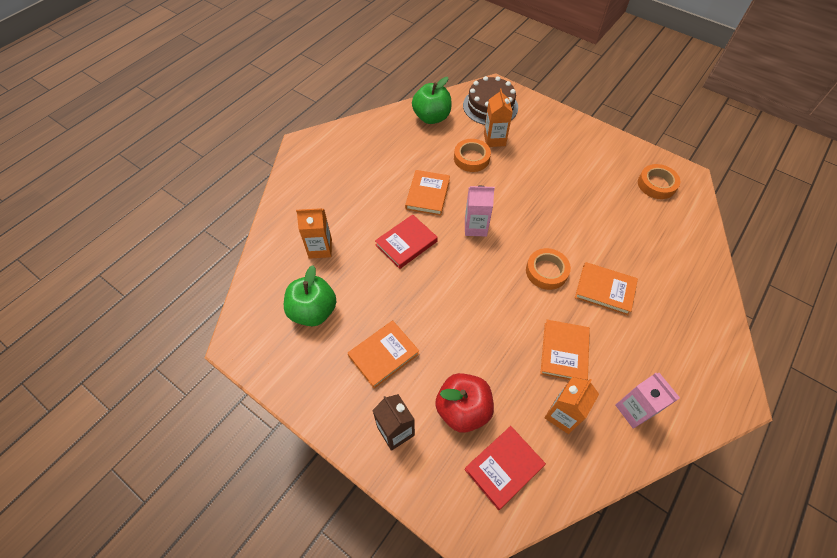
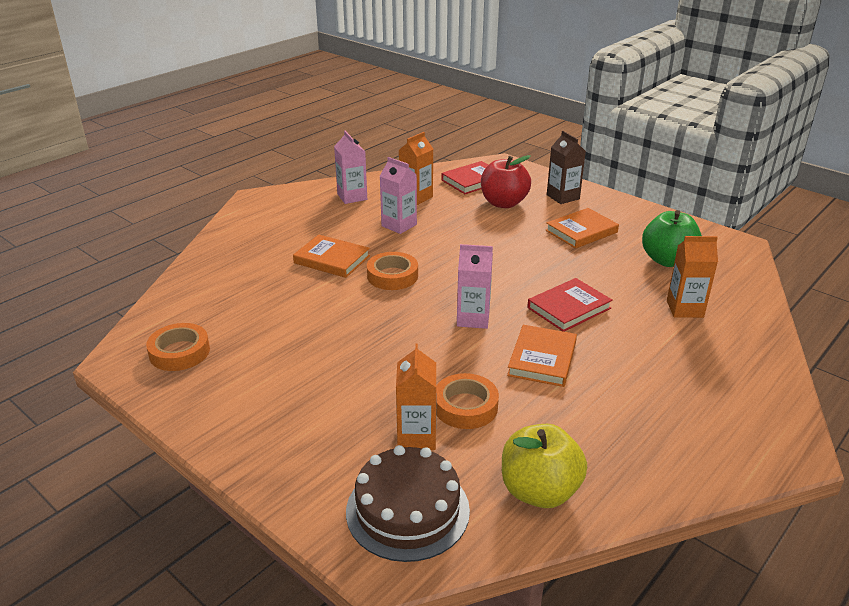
camera: 175 degrees left, 25 degrees down
green apple [412,77,452,124] -> yellow apple [502,424,587,508]
orange book [540,320,590,380] -> pink carton [380,157,417,234]

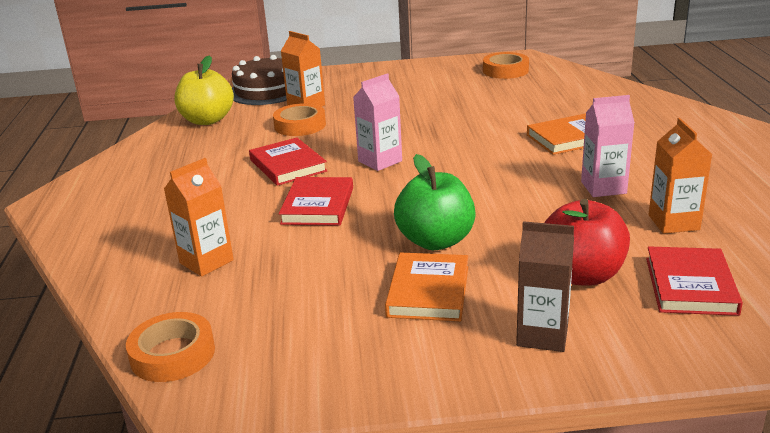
camera: 135 degrees right, 5 degrees down
pink carton [334,131,367,204] -> none
orange tape [367,252,418,290] -> orange tape moved to [126,312,215,382]
orange book [507,325,577,387] -> red book [249,138,328,186]
green apple [642,210,702,267] -> green apple moved to [394,154,476,250]

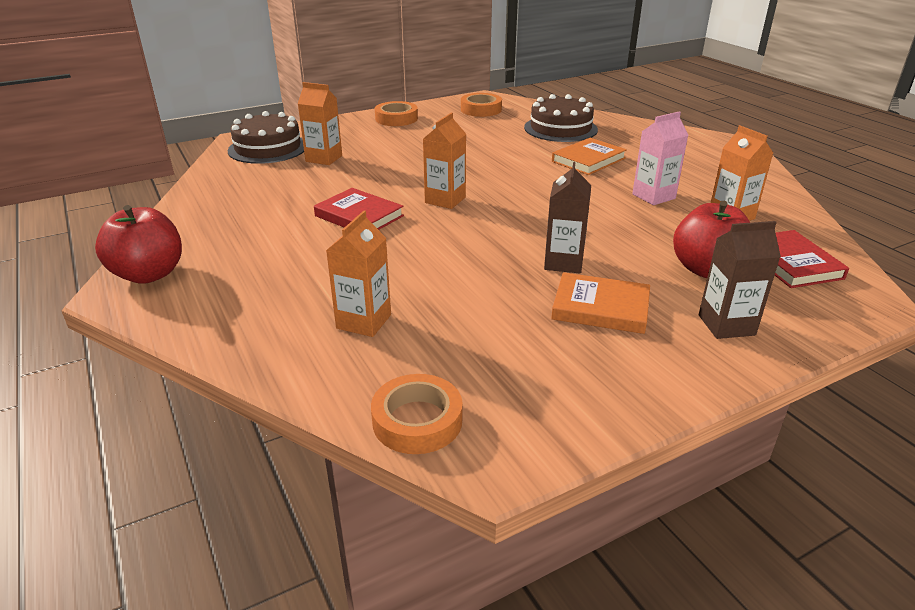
camera: 25 degrees left, 5 degrees up
yellow apple [174,56,234,125] -> none
orange tape [273,103,326,136] -> orange tape moved to [375,101,418,126]
red book [279,177,353,226] -> none
pink carton [353,73,402,171] -> orange carton [423,113,466,209]
orange book [385,253,468,321] -> orange book turned 60 degrees counterclockwise [551,272,650,334]
green apple [394,154,476,250] -> brown carton [544,162,591,273]
none -> red apple [95,205,182,284]
none -> brown cake [524,94,598,142]

